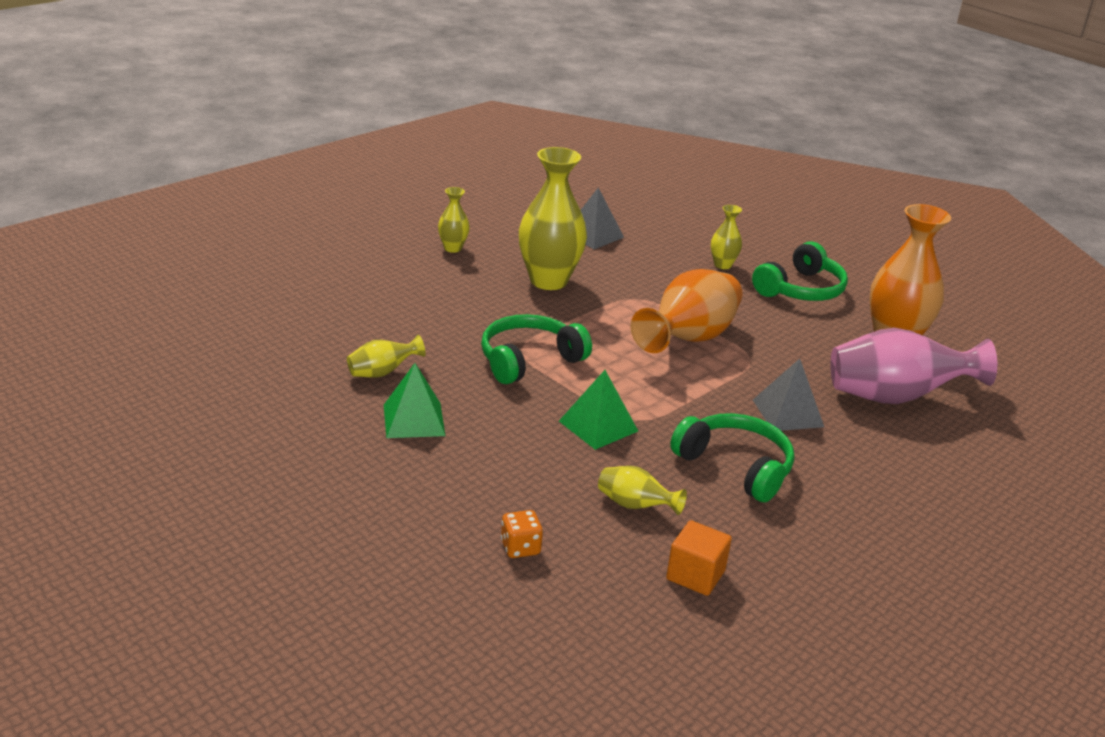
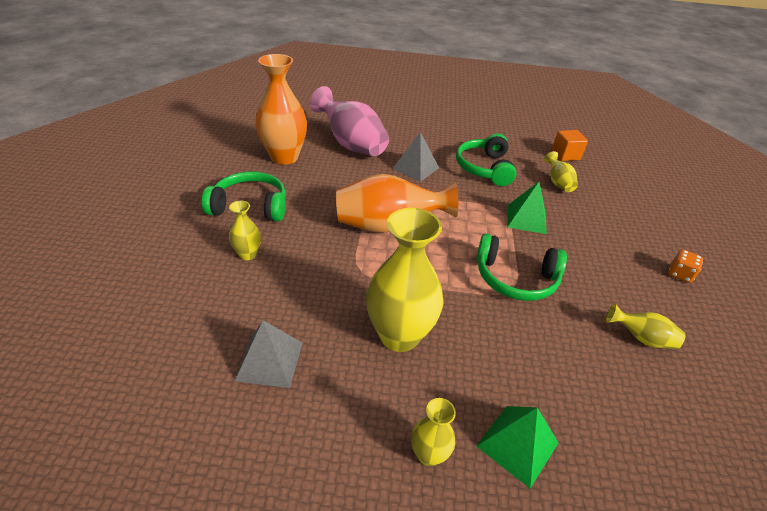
camera: 130 degrees left, 10 degrees up
green pyramid [384,363,445,438] -> green pyramid moved to [476,406,558,488]
orange dice [501,510,543,558] -> orange dice moved to [669,249,703,283]

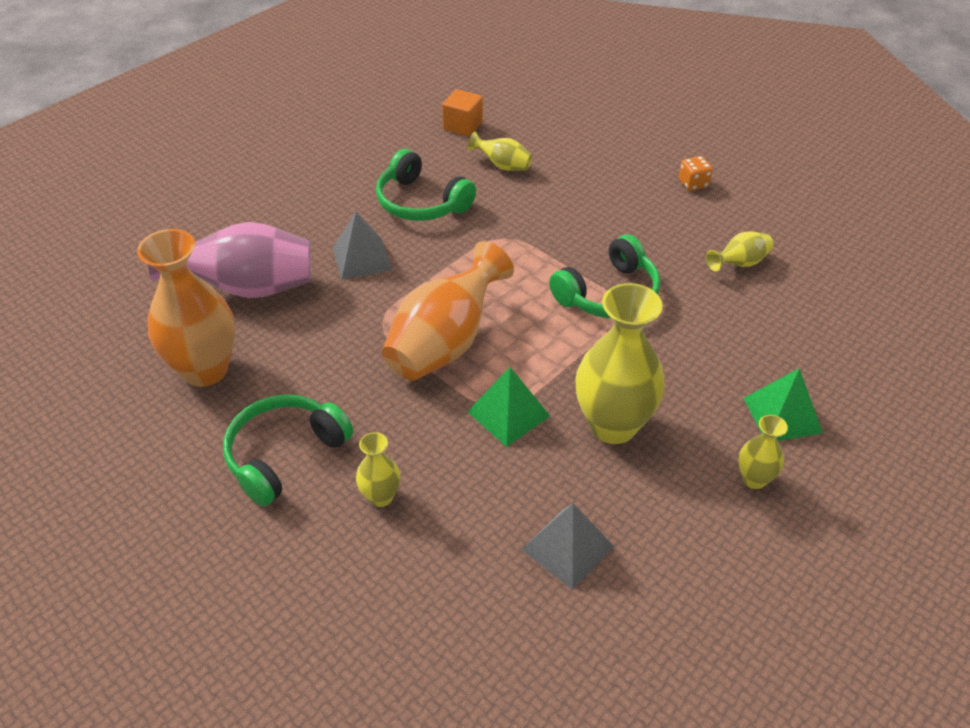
camera: 50 degrees left, 5 degrees up
green pyramid [507,182,547,234] -> green pyramid moved to [467,367,550,447]

